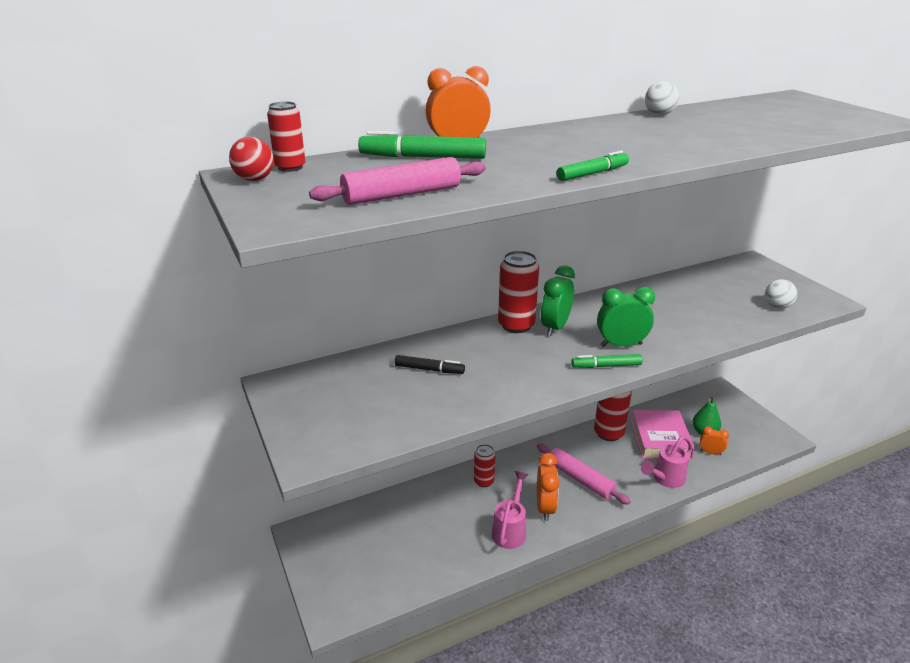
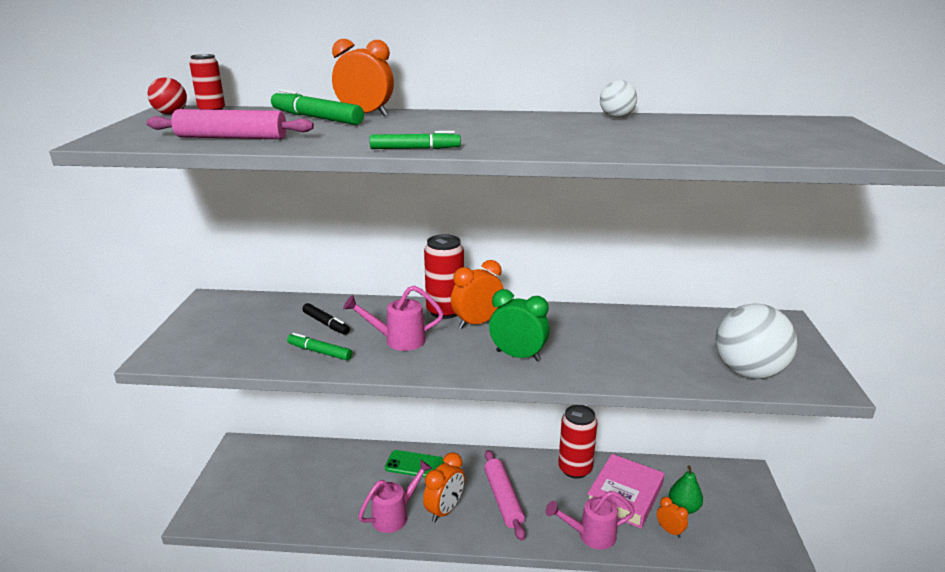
camera: 30 degrees right, 5 degrees down
red can [474,444,495,487] -> green phone [385,450,444,477]
green clock [541,265,575,336] -> orange clock [451,260,503,329]
green marker [571,354,643,368] -> green marker moved to [287,333,352,360]
white ball [765,279,797,309] -> white ball [716,303,797,379], size x2.01
none -> pink watering can [343,286,443,351]

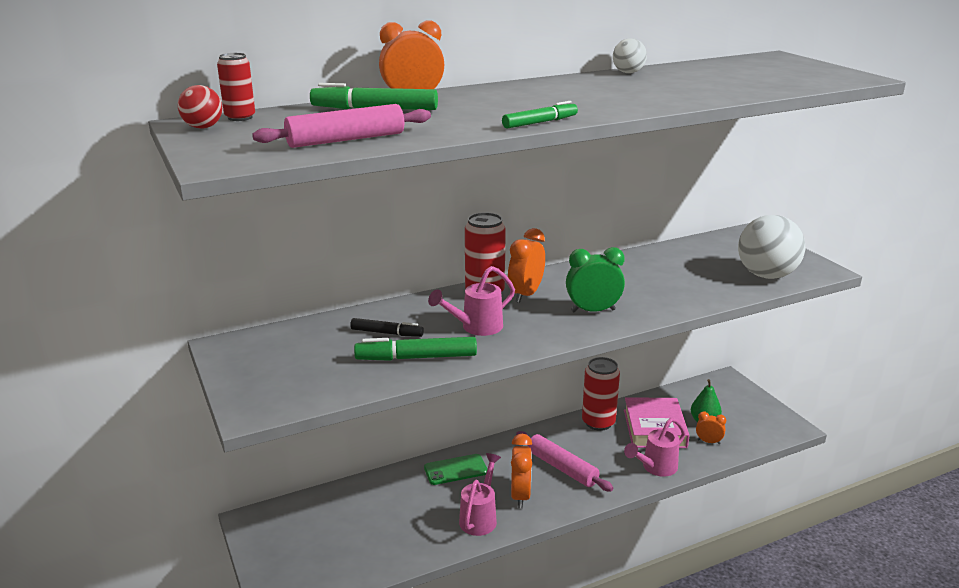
camera: 30 degrees left, 0 degrees up
green marker [287,333,352,360] -> green marker [354,337,477,361], size x1.55

